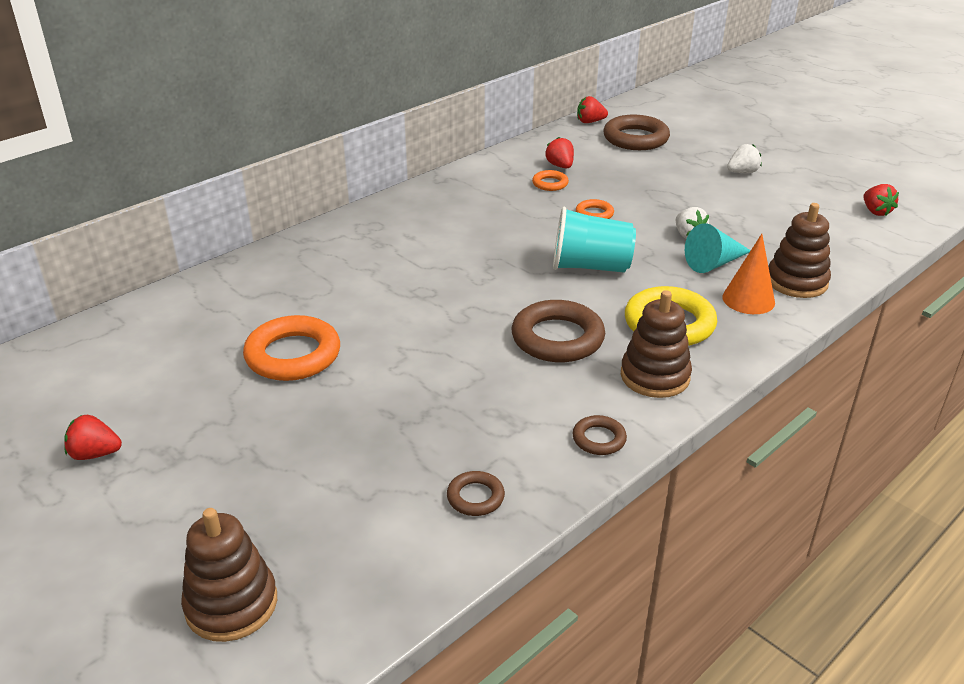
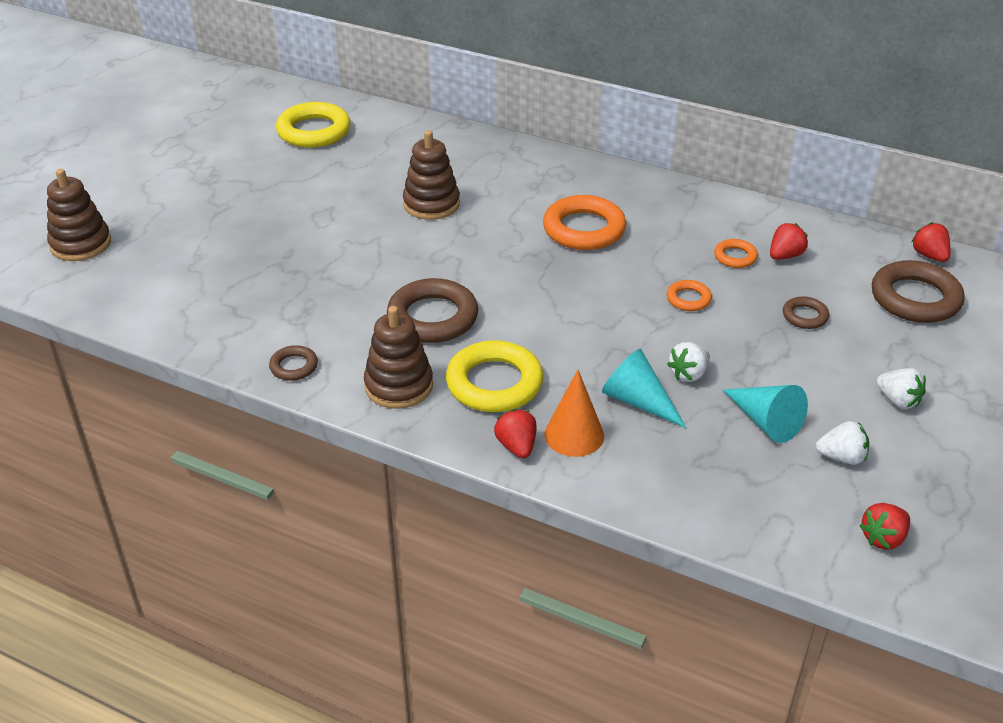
camera: 70 degrees right, 5 degrees up
red strawberry [64,415,122,460] -> red strawberry moved to [494,409,537,458]
orange ring [243,315,340,381] -> orange ring moved to [543,195,626,250]
brown ring [447,471,505,516] -> brown ring moved to [783,296,829,329]
turquoise cup [553,207,636,273] -> none
brown stacking toy [769,203,831,298] -> brown stacking toy moved to [403,130,460,220]
none -> yellow ring [276,102,351,148]
none -> turquoise cone [723,385,808,443]
none -> white strawberry [816,421,869,465]

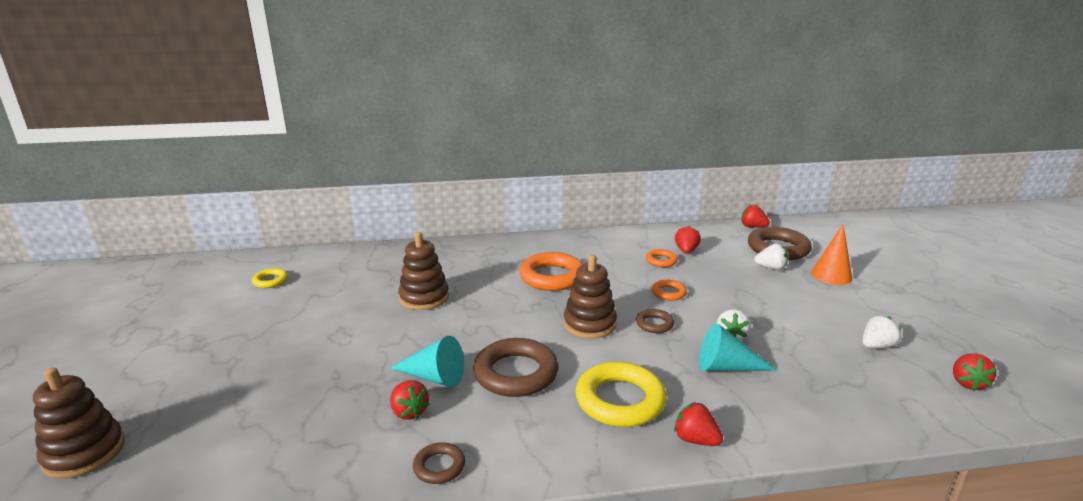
camera: 35 degrees left, 15 degrees down
yellow ring [276,102,351,148] -> yellow ring [252,268,288,288], size x0.50
brown stacking toy [364,306,433,409] -> brown stacking toy moved to [564,255,617,339]
orange cone [544,370,604,457] -> orange cone moved to [811,224,852,285]
turquoise cone [723,385,808,443] -> turquoise cone moved to [390,336,464,387]
brown ring [783,296,829,329] -> brown ring moved to [636,309,674,333]
white strawberry [876,368,926,409] -> white strawberry moved to [754,244,788,270]
none -> red strawberry [390,380,430,420]

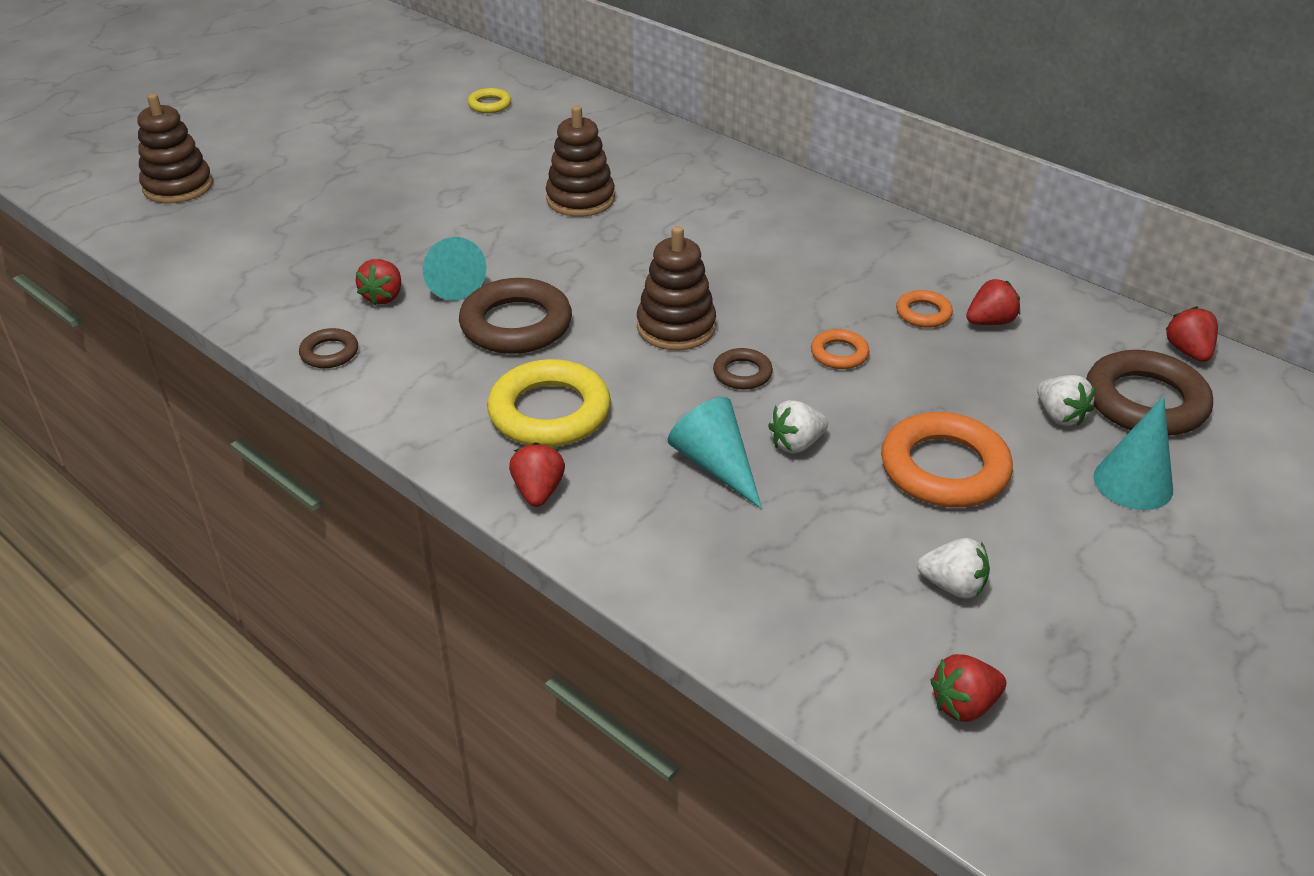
camera: 50 degrees right, 15 degrees up
orange ring [519,252,583,291] -> orange ring moved to [881,412,1013,508]
orange cone [811,224,852,285] -> turquoise cone [1093,396,1173,510]

